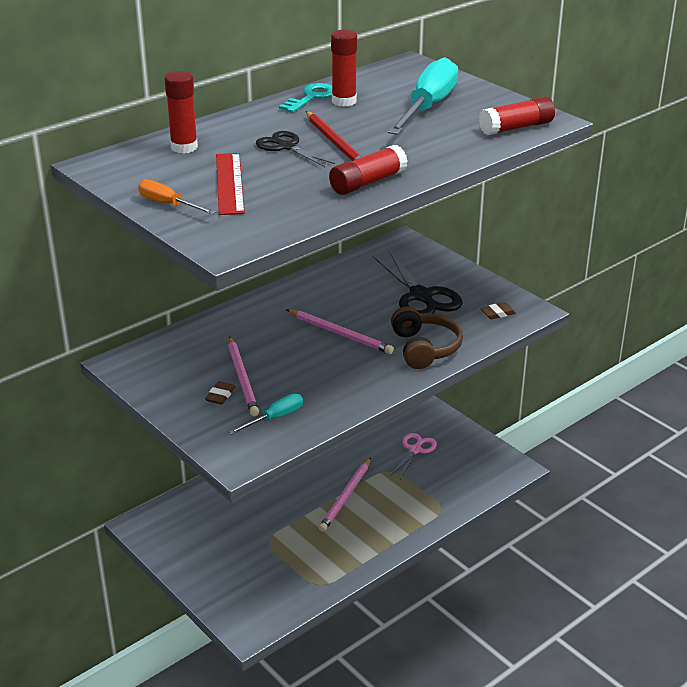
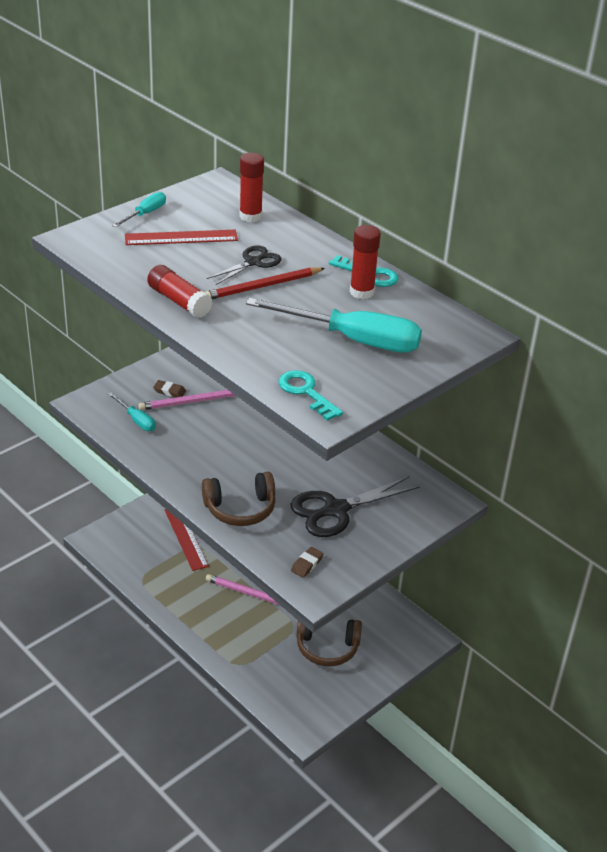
camera: 85 degrees right, 5 degrees up
orange screwdriver [138,179,216,214] -> turquoise screwdriver [112,192,166,227]
pink pencil [286,309,394,354] -> none
pink scissors [390,433,437,480] -> brown headphones [296,620,362,666]
red glue stick [479,96,555,135] -> turquoise key [279,370,343,421]
brown eraser [480,302,516,319] -> brown eraser turned 60 degrees clockwise [291,547,324,578]
none -> red ruler [164,509,209,571]

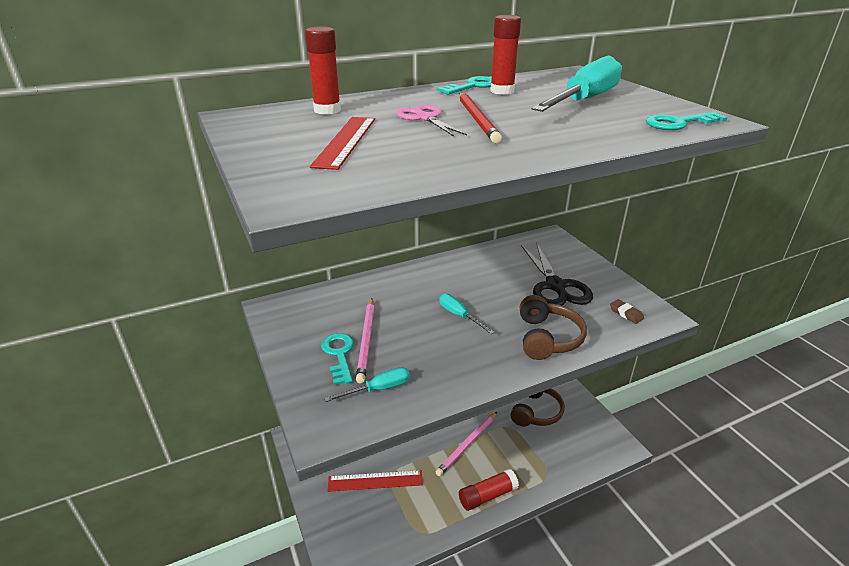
camera: 70 degrees left, 5 degrees down
turquoise screwdriver [112,192,166,227] -> turquoise screwdriver moved to [439,294,495,334]
red glue stick [147,265,213,318] -> red glue stick moved to [459,469,519,511]
brown eraser [153,380,186,397] -> turquoise key [321,333,354,385]
black scissors [207,245,281,285] -> pink scissors [396,105,467,137]

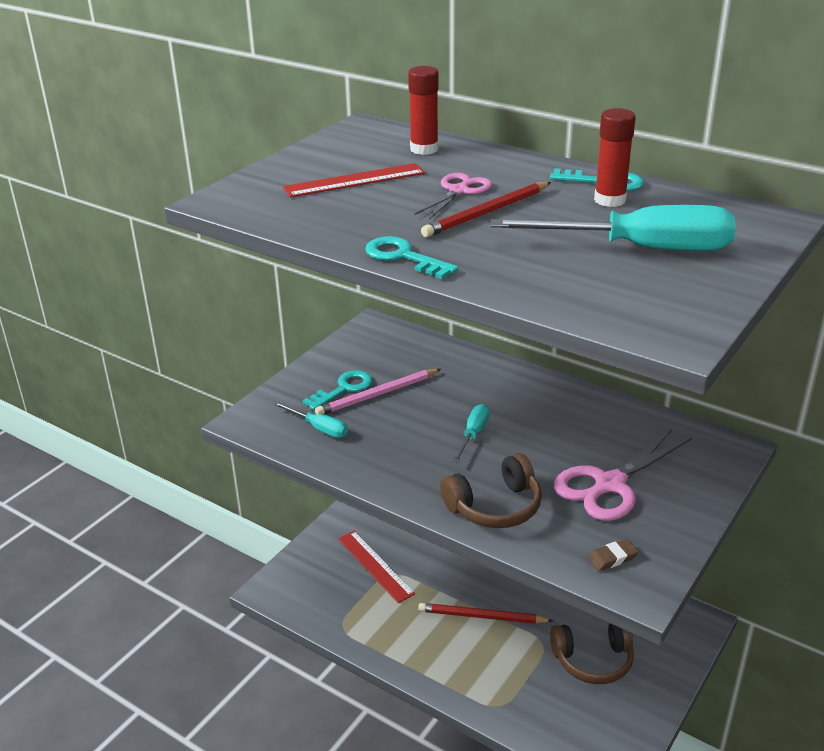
camera: 60 degrees right, 0 degrees up
pink pencil [436,412,497,476] -> red pencil [418,603,553,624]
red glue stick [459,469,519,511] -> none
black scissors [521,242,593,306] -> pink scissors [554,429,692,521]
brown eraser [610,299,644,324] -> brown eraser turned 45 degrees clockwise [588,539,639,571]
turquoise key [645,112,728,130] -> turquoise key moved to [365,236,458,279]

